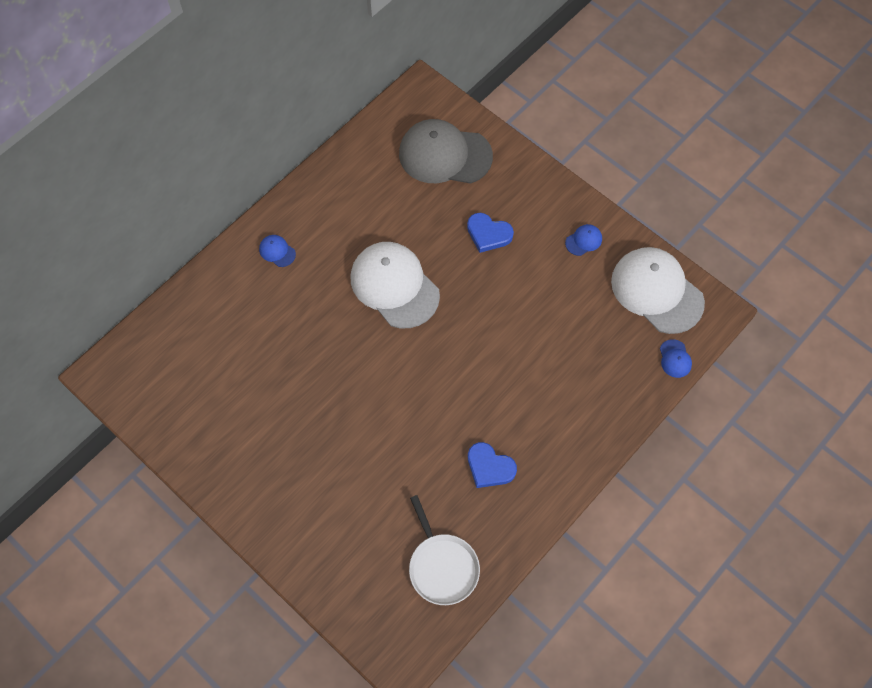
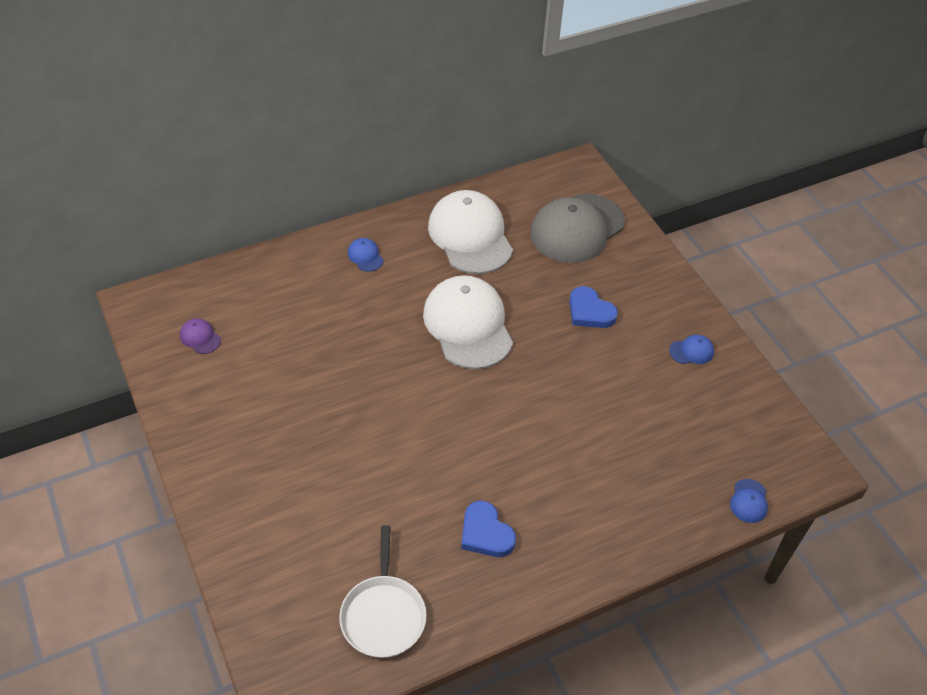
camera: 20 degrees right, 15 degrees down
grey cap [399,119,493,184] -> grey cap turned 75 degrees counterclockwise [530,193,625,263]
white cap [611,247,705,334] -> white cap moved to [428,190,513,274]
none -> purple cap [180,318,221,354]

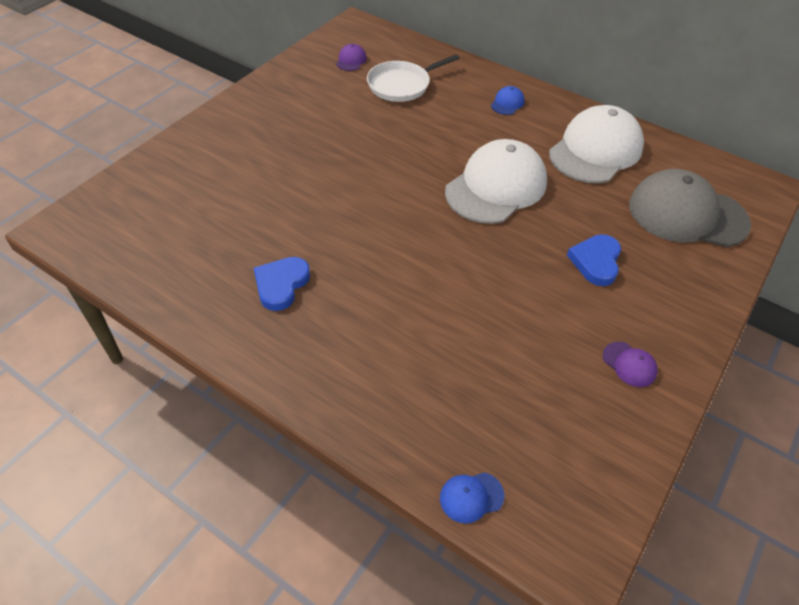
camera: 60 degrees right, 0 degrees up
white pan [339,525,427,658] -> white pan moved to [367,54,459,102]
blue cap [669,335,714,364] -> purple cap [603,342,658,387]

